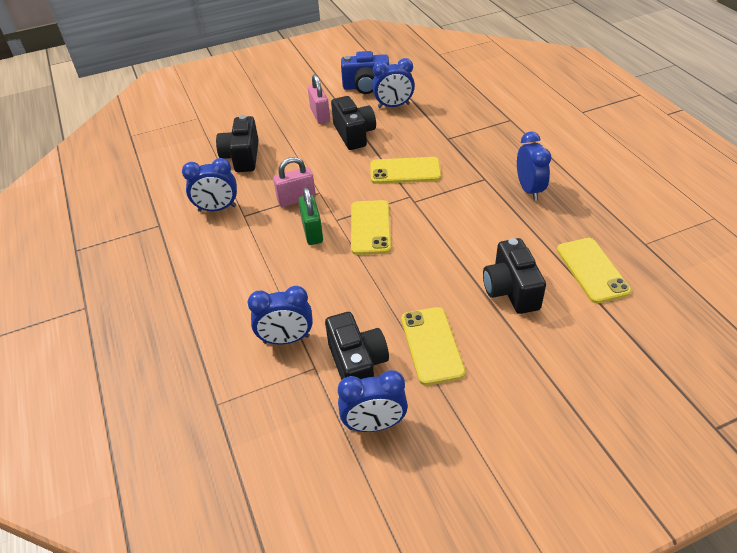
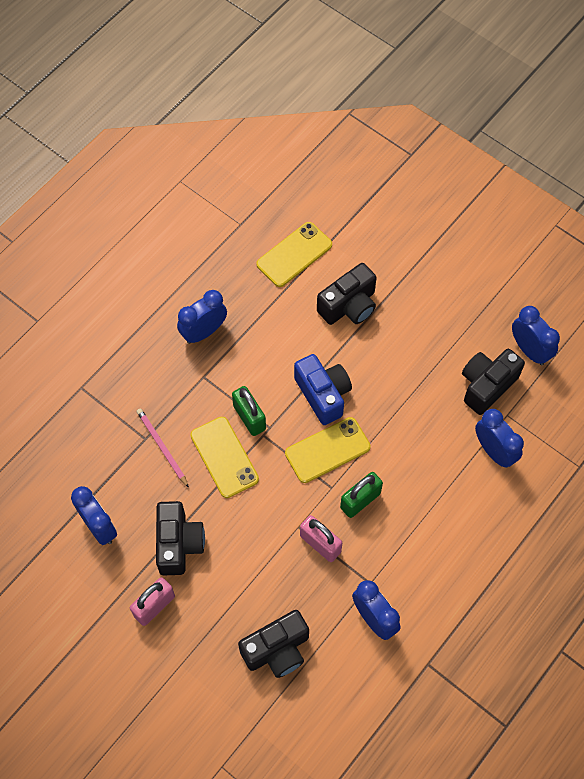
camera: 120 degrees left, 20 degrees up
black camera [331,96,376,150] -> black camera turned 135 degrees clockwise [156,501,205,575]
blue camera [341,51,389,94] -> blue camera moved to [294,354,352,425]
yellow phone [401,307,466,385] -> none
none -> pink pencil [136,408,189,488]
none -> green padlock [232,386,266,436]

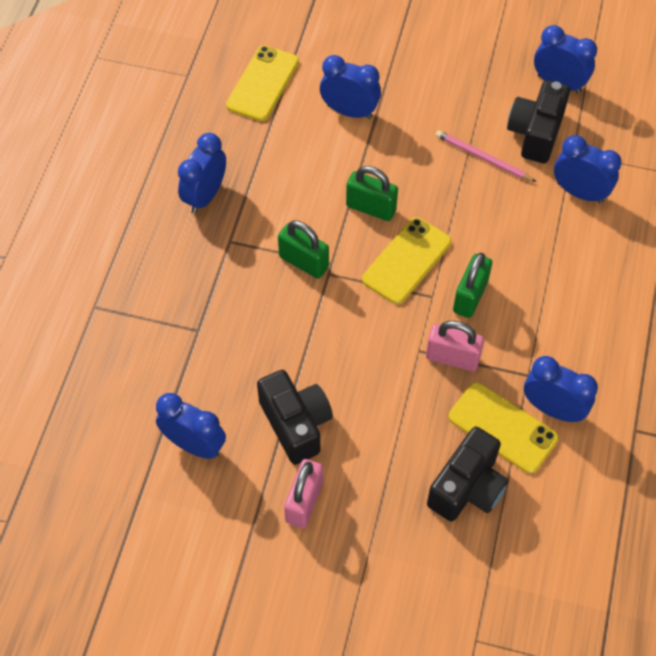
camera: 25 degrees left, 5 degrees down
pink pencil [136,408,189,488] -> pink pencil moved to [436,130,536,182]
yellow phone [190,417,259,498] -> yellow phone moved to [449,382,558,474]
blue camera [294,354,352,425] -> green padlock [346,166,398,221]
black camera [317,263,377,325] -> blue clock [320,55,381,119]

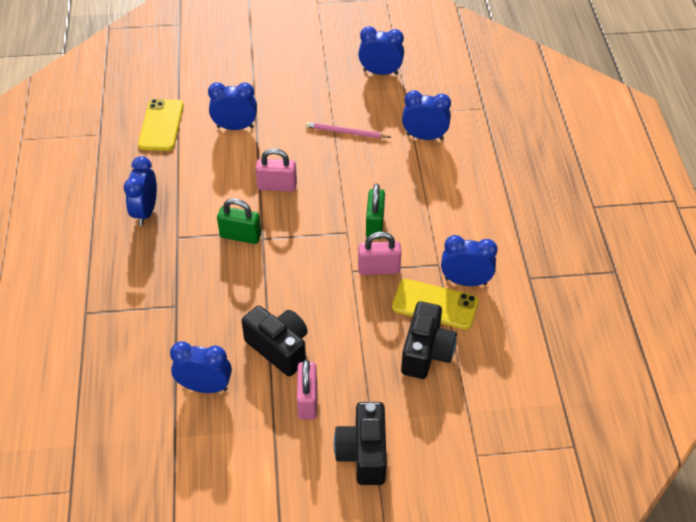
camera: 20 degrees left, 10 degrees down
green padlock [346,166,398,221] -> pink padlock [255,148,297,192]
yellow phone [362,217,452,304] -> none
black camera [507,80,570,163] -> black camera moved to [334,402,387,485]

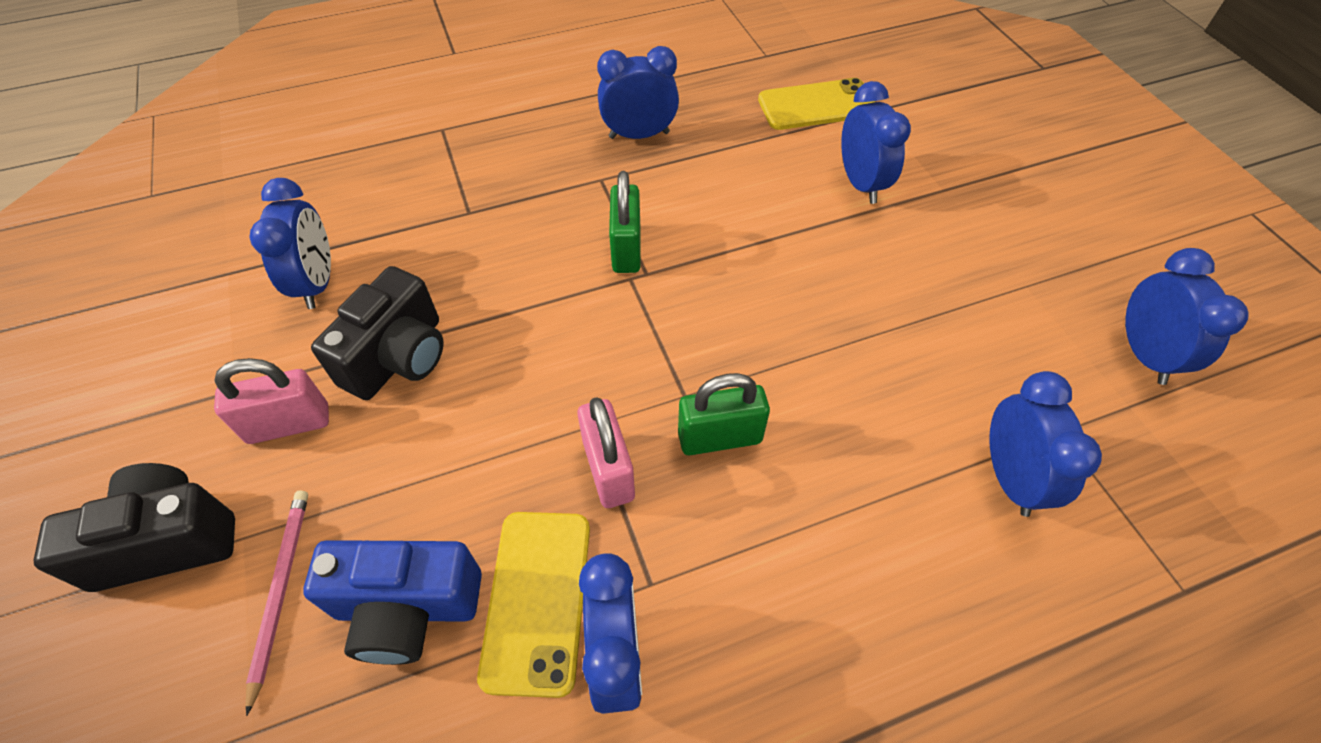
camera: 75 degrees right, 5 degrees up
pink padlock [255,148,297,192] -> none
pink pencil [306,122,391,138] -> pink pencil moved to [246,490,308,716]
black camera [401,301,457,379] -> blue camera [303,540,482,665]

